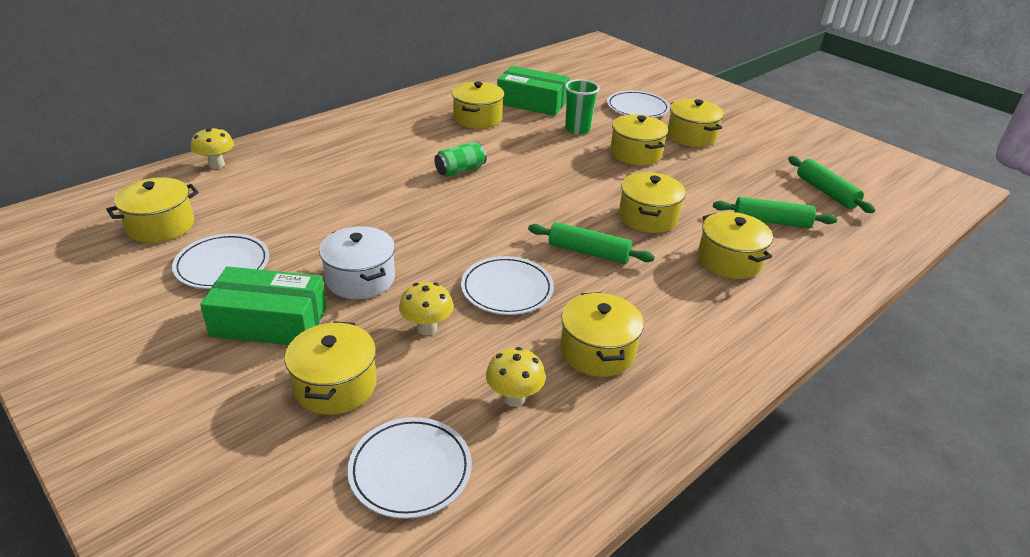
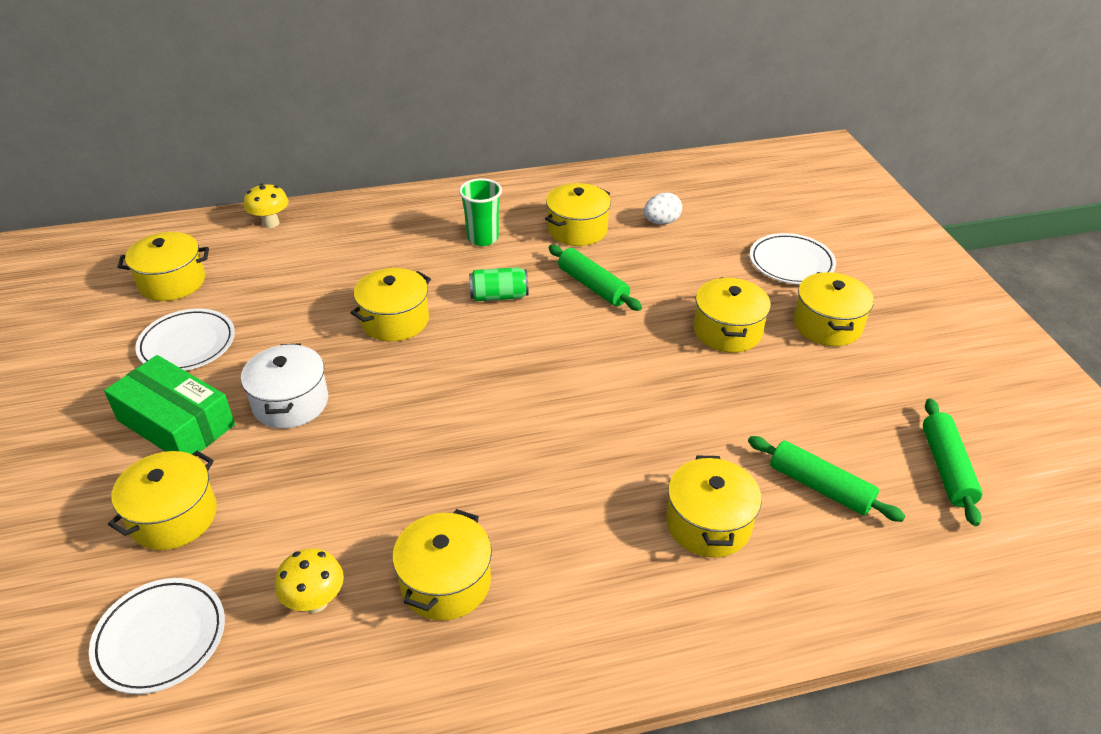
camera: 30 degrees right, 5 degrees up
yellow mushroom [399,282,454,335] -> none
white plate [461,256,554,315] -> none
green box [497,66,569,116] -> white egg [644,193,682,225]
green rolling pin [528,222,655,264] -> green rolling pin moved to [549,245,642,311]
green cup [565,79,600,135] -> green cup moved to [459,178,502,246]
yellow pot [619,172,686,233] -> yellow pot moved to [350,268,431,342]

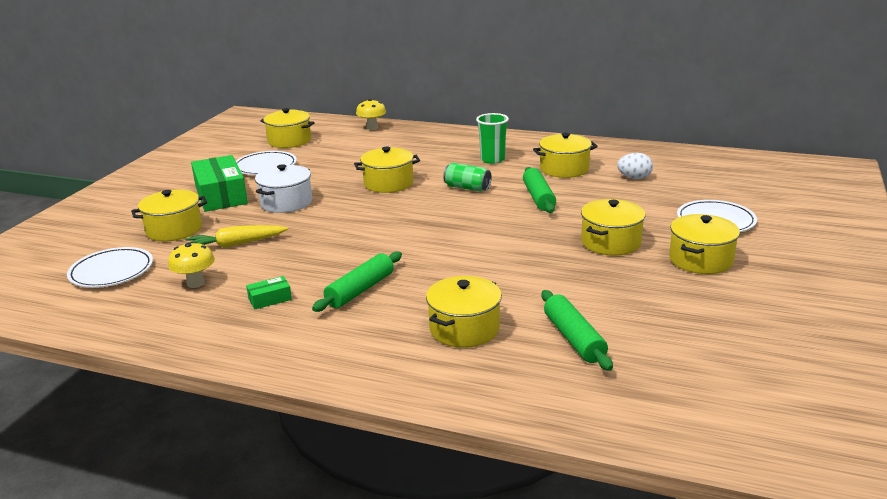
camera: 35 degrees right, 15 degrees down
yellow pot [392,509,492,621] -> green box [246,276,292,310]
green rolling pin [923,398,982,526] -> green rolling pin moved to [312,251,402,312]
none -> yellow carrot [185,225,288,248]

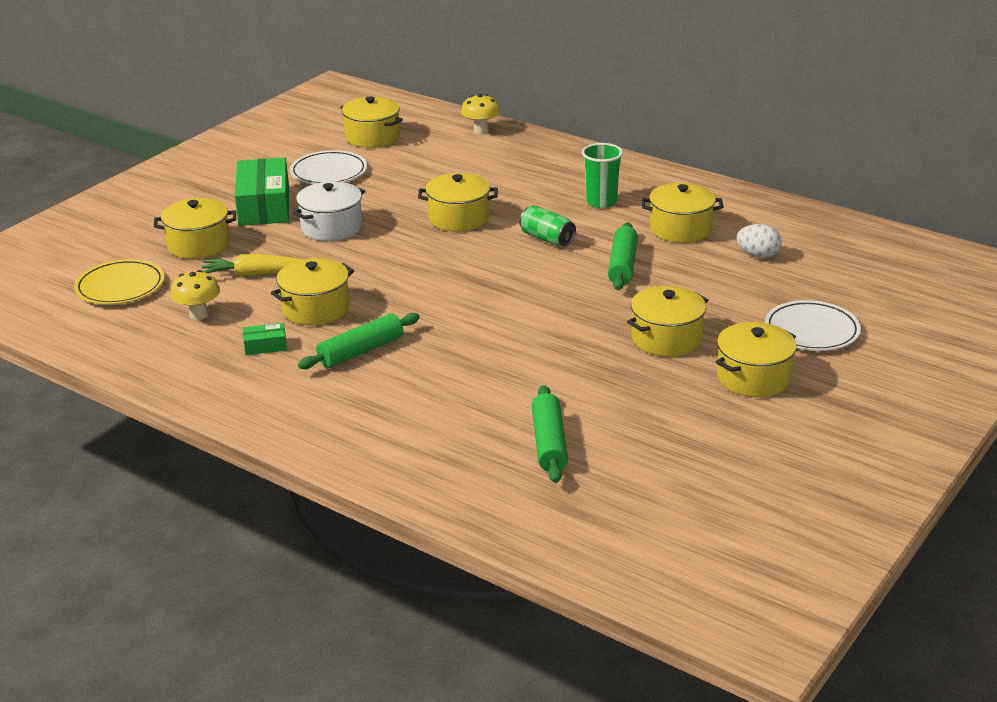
camera: 15 degrees right, 5 degrees up
white plate [67,247,153,288] -> yellow plate [74,259,164,305]
yellow pot [426,276,502,348] -> yellow pot moved to [271,258,354,325]

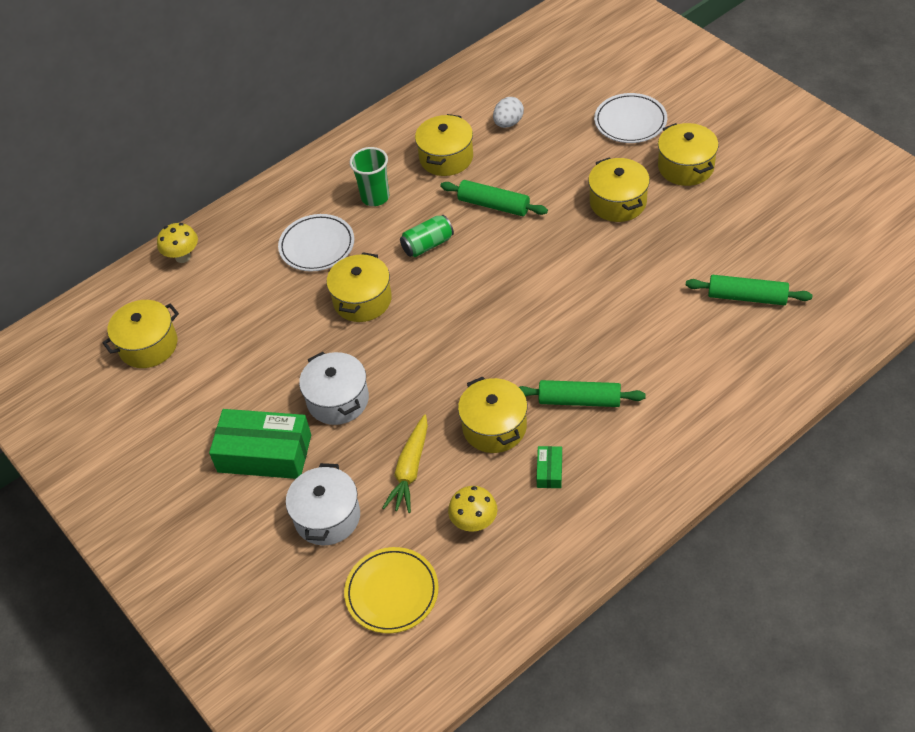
camera: 70 degrees left, 20 degrees up
yellow pot [154,198,236,259] -> white pot [286,463,360,545]
white plate [290,150,367,184] -> white plate moved to [278,214,354,272]
green rolling pin [298,313,420,369] -> green rolling pin turned 60 degrees counterclockwise [519,380,646,407]

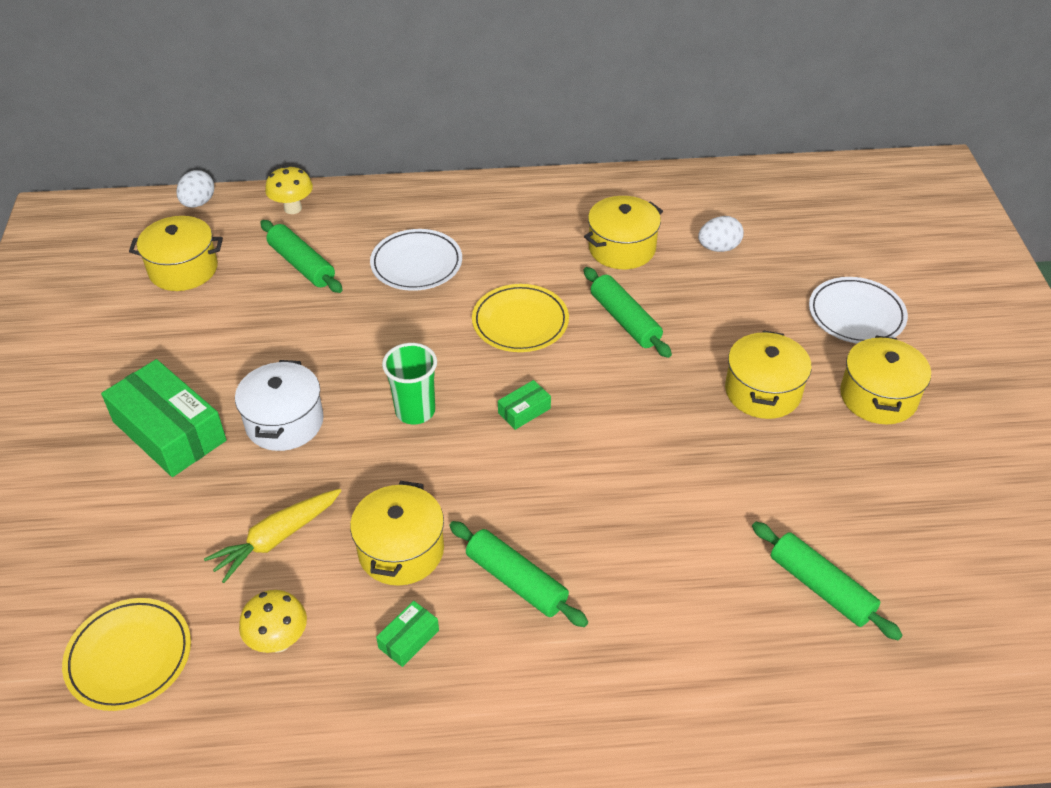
camera: 30 degrees right, 5 degrees down
white pot [286,463,360,545] -> none
yellow pot [327,253,392,322] -> none
green cup [349,147,389,206] -> green cup moved to [382,343,437,424]
green can [400,215,454,257] -> yellow plate [472,284,569,352]
none -> white egg [176,170,214,207]
none -> green rolling pin [260,220,343,293]
none -> green box [498,380,551,430]

